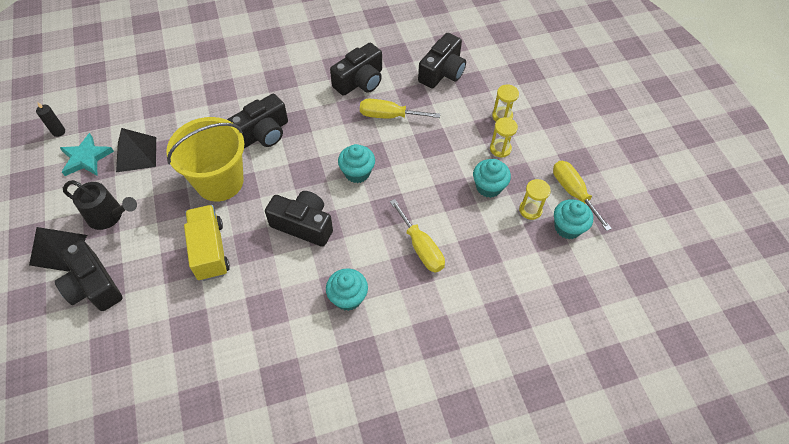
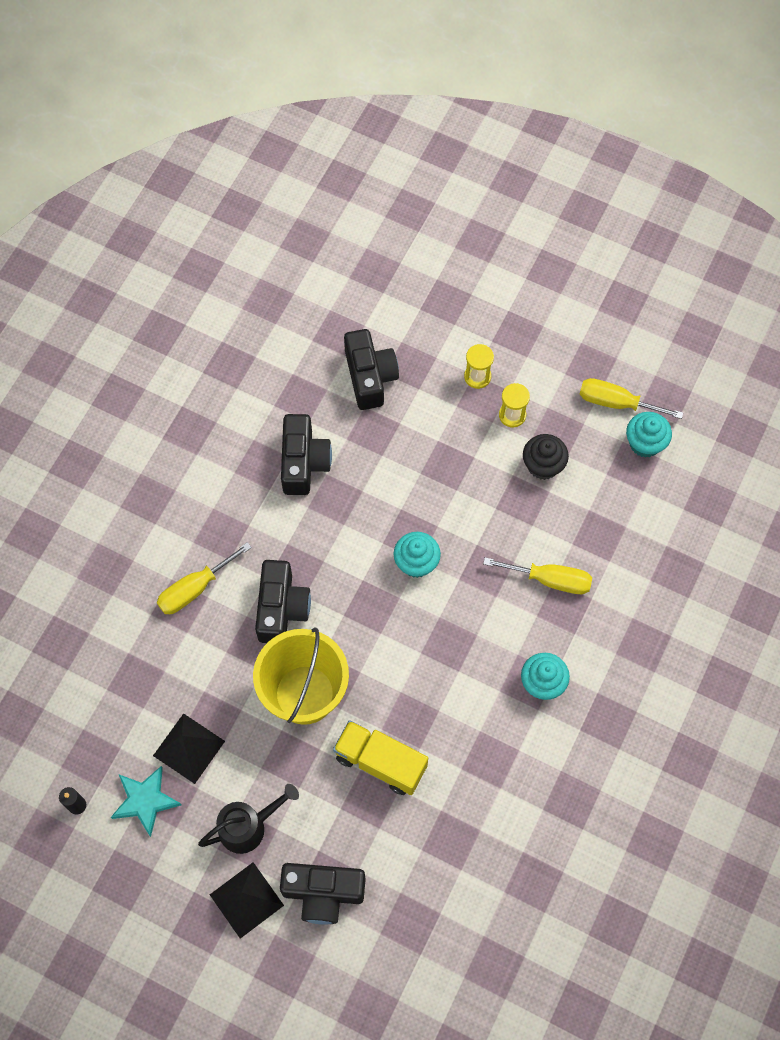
camera: 45 degrees left, 10 degrees up
black camera [265,191,333,247] -> none
yellow screwdriver [360,99,440,119] -> yellow screwdriver moved to [157,542,252,614]
turquoise cupcake [473,159,511,198] -> black cupcake [523,434,569,480]
yellow hourglass [519,179,551,220] -> none

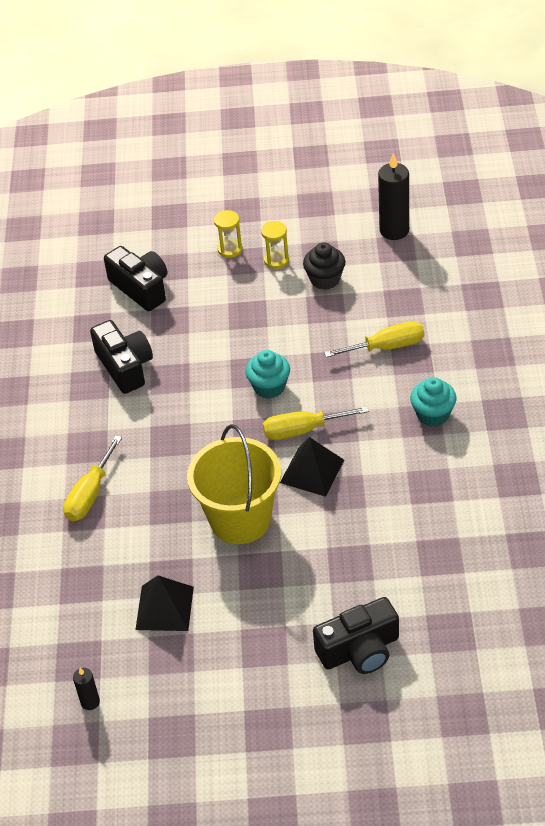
camera: 25 degrees left, 20 degrees down
turquoise star [111,766,181,837] -> none
black watering can [198,784,299,854] -> none
black pyramid [210,862,284,939] -> black pyramid moved to [280,437,344,497]
black camera [255,560,311,643] -> none
yellow truck [333,720,428,795] -> none
yellow screwdriver [580,378,683,419] -> yellow screwdriver moved to [263,406,369,440]
turquoise cupcake [626,412,672,458] -> black candle [378,153,409,240]

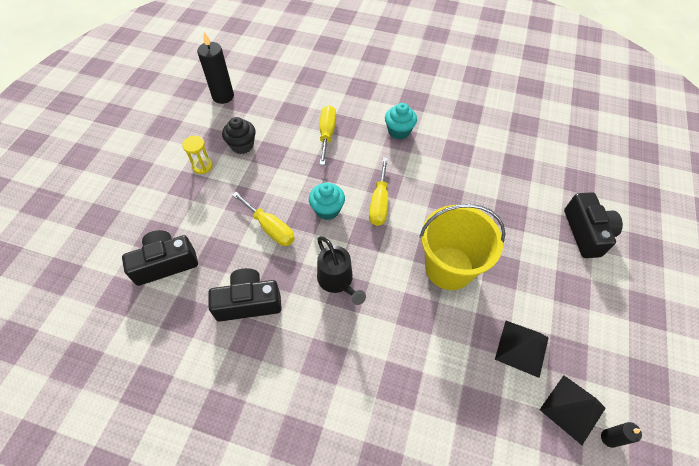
camera: 75 degrees left, 10 degrees up
yellow screwdriver [63,436,122,521] -> yellow screwdriver moved to [232,192,295,246]
yellow hourglass [214,210,243,258] -> none
black pyramid [280,437,344,497] -> black pyramid moved to [540,375,606,445]
none -> black watering can [317,236,366,305]

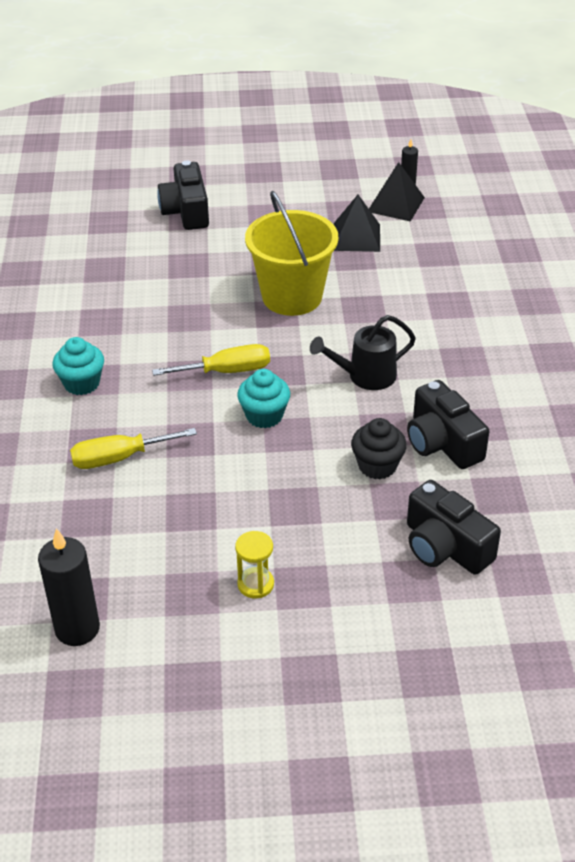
camera: 110 degrees left, 15 degrees down
black cupcake [222,117,256,154] -> black cupcake moved to [351,418,407,479]
yellow screwdriver [232,192,295,246] -> none
black watering can [317,236,366,305] -> black watering can turned 150 degrees counterclockwise [310,315,416,390]
black camera [564,192,623,258] -> black camera turned 75 degrees counterclockwise [157,161,209,230]

